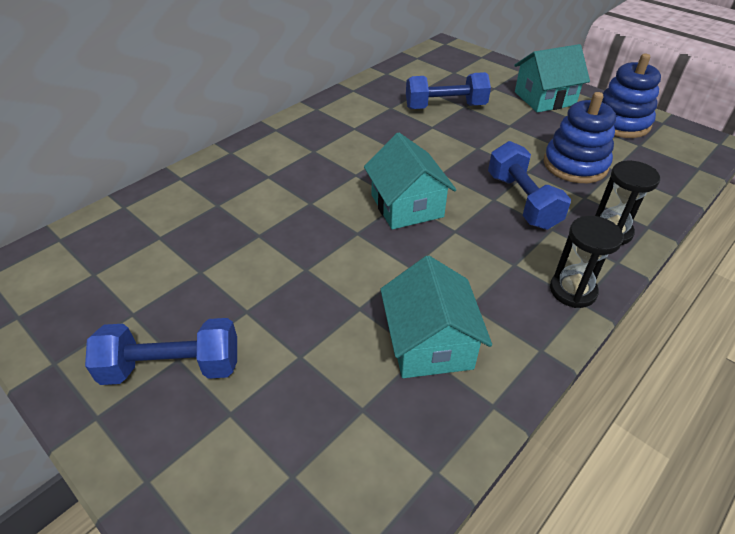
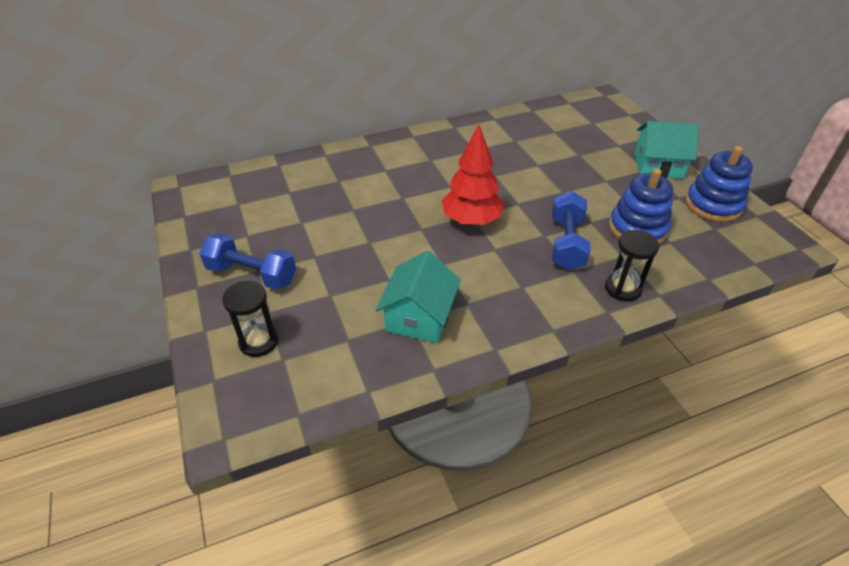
camera: 25 degrees right, 0 degrees up
turquoise house [364,132,456,230] -> red tree [442,125,504,225]
blue dumbbell [406,72,491,109] -> none
black hourglass [550,216,624,308] -> black hourglass moved to [222,281,279,357]

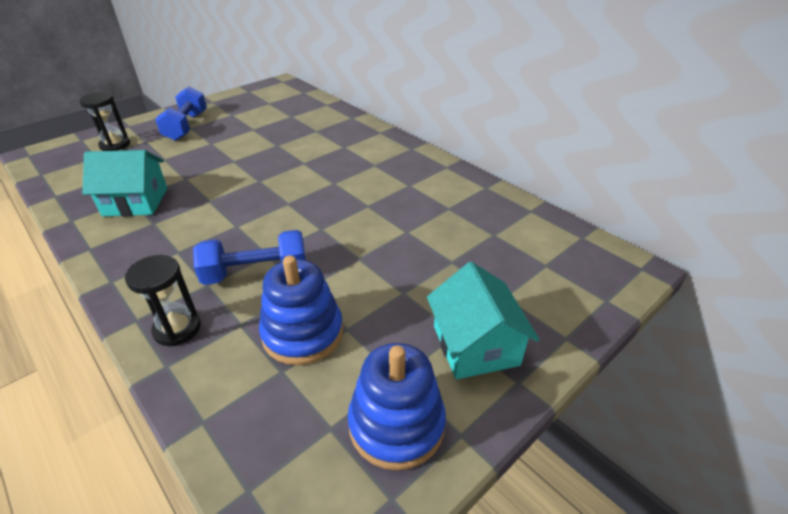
camera: 70 degrees right, 5 degrees down
red tree [442,125,504,225] -> none

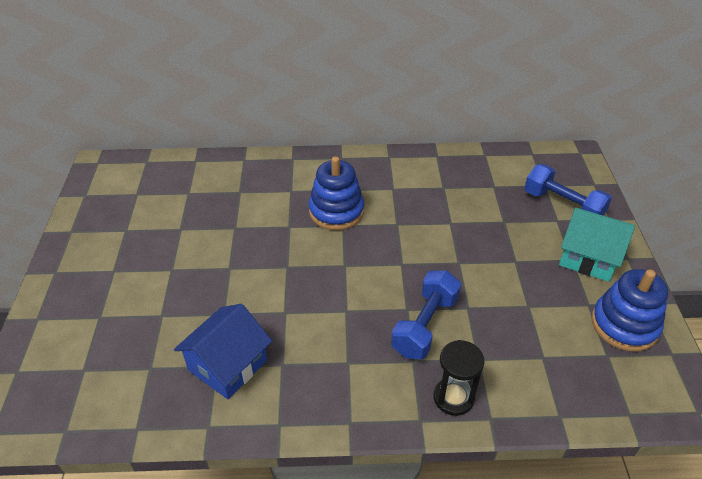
camera: 50 degrees left, 5 degrees up
black hourglass [79,92,130,151] -> none
turquoise house [82,150,168,216] -> blue house [174,304,272,399]
blue dumbbell [155,87,207,141] -> blue dumbbell moved to [524,164,612,216]
blue stacking toy [259,255,343,365] -> blue stacking toy moved to [309,156,364,230]

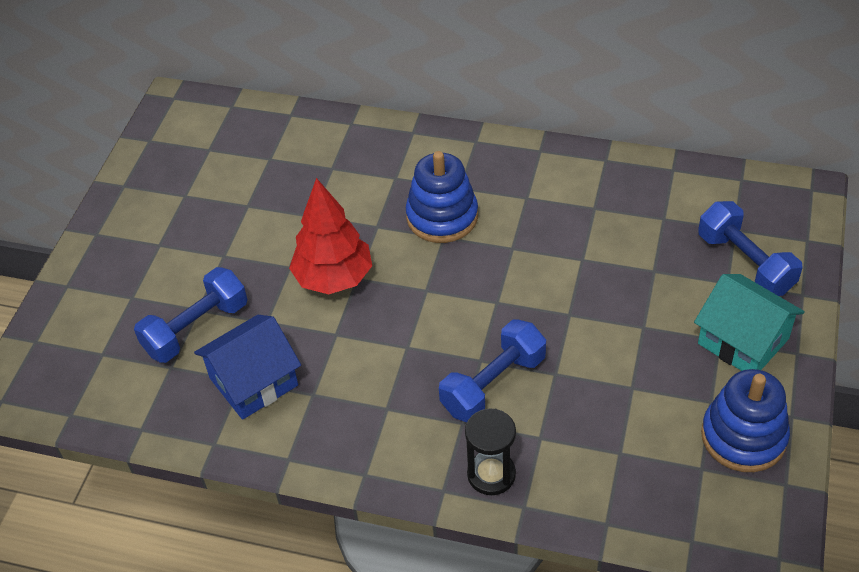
camera: 20 degrees right, 5 degrees up
none -> blue dumbbell [134,267,247,363]
none -> red tree [289,178,372,294]

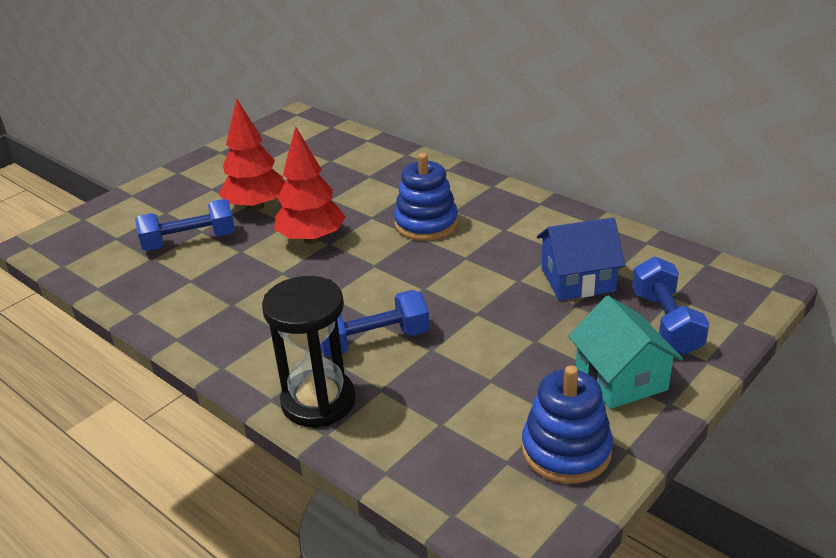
camera: 25 degrees right, 15 degrees down
blue house [194,315,301,420] -> blue house moved to [537,217,625,301]
black hourglass [465,408,516,495] -> black hourglass [262,276,356,427], size x1.60
none -> red tree [219,98,285,211]

